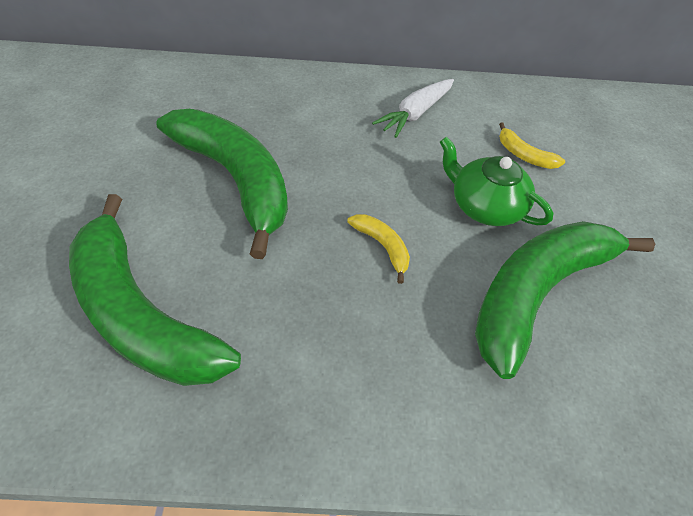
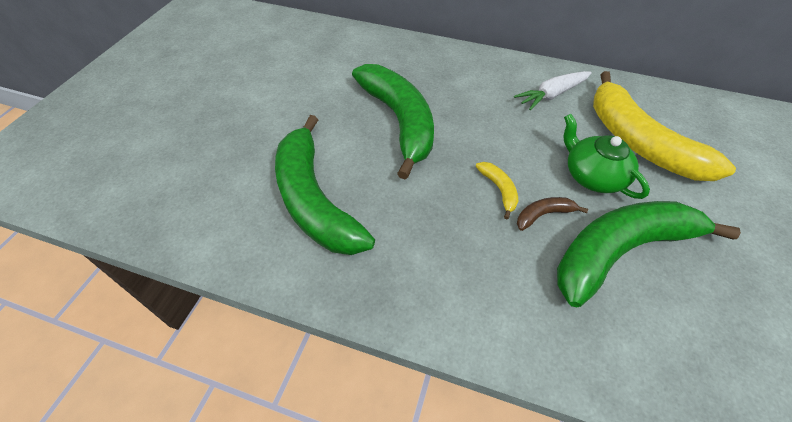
camera: 20 degrees right, 0 degrees up
yellow banana [499,122,565,169] -> yellow banana [593,71,736,181], size x2.48
none -> brown banana [517,197,588,231]

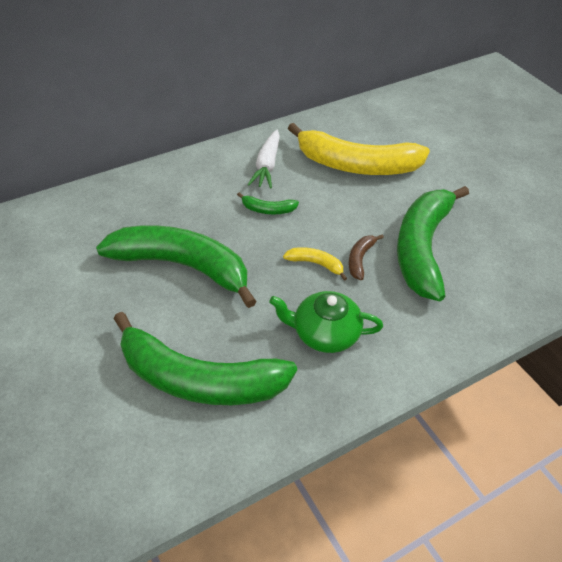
camera: 50 degrees left, 5 degrees down
green teapot [564,114,650,199] -> green teapot moved to [269,291,383,353]
none -> green banana [237,192,299,214]

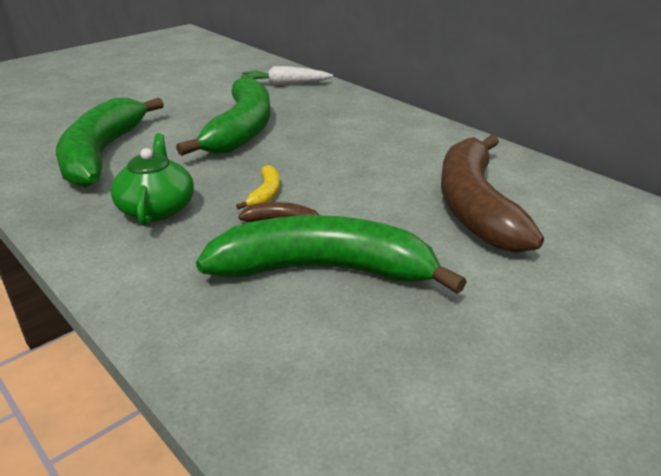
camera: 80 degrees right, 15 degrees down
green banana [237,192,299,214] -> none
white carrot [248,130,280,189] -> white carrot moved to [241,66,333,86]
yellow banana [288,123,430,175] -> brown banana [441,135,544,253]

